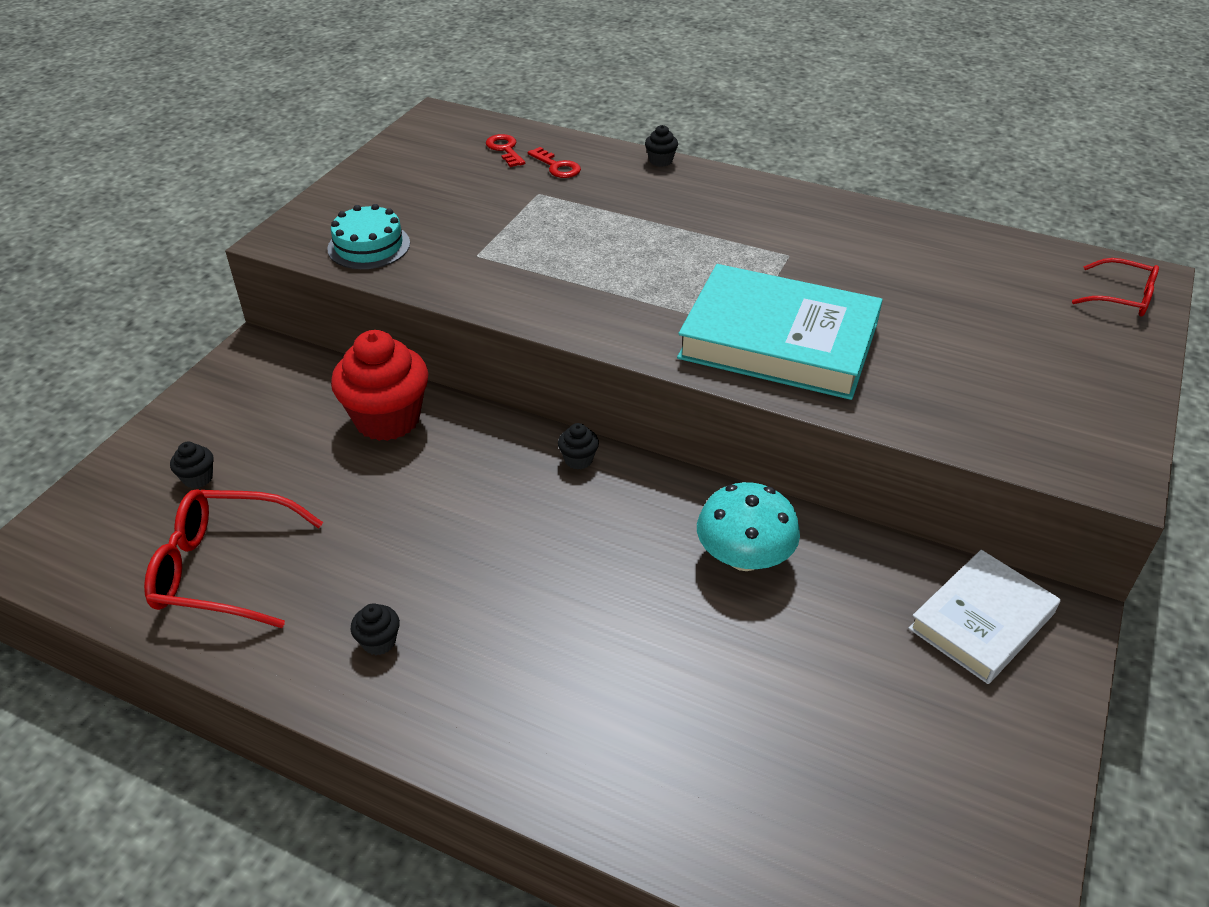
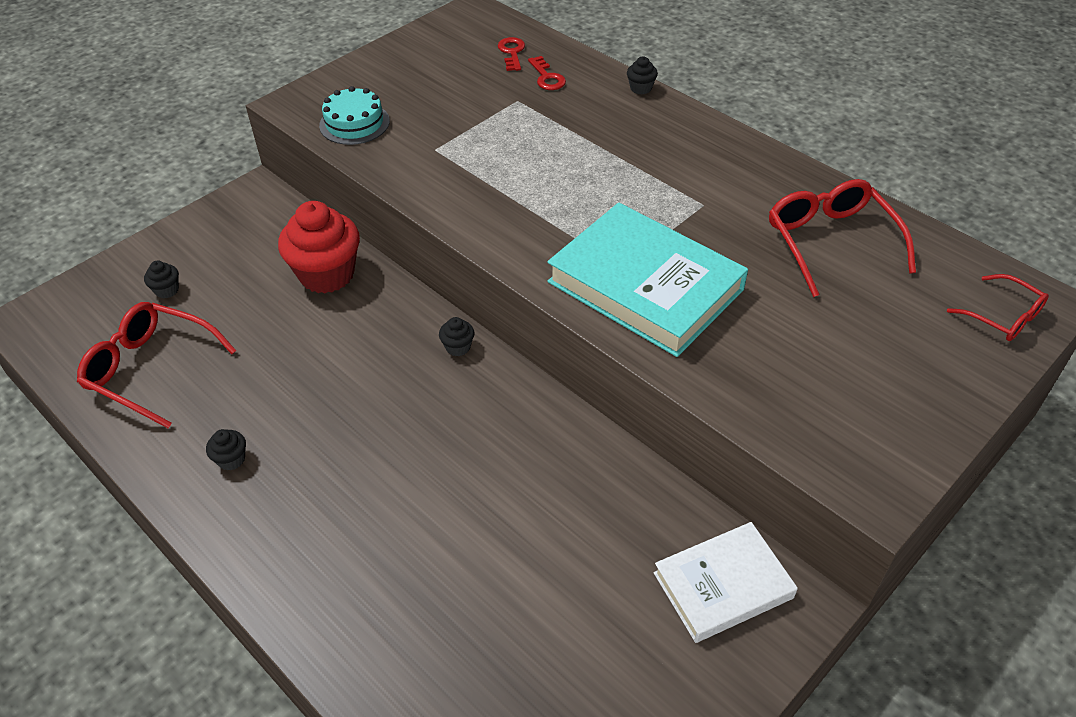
camera: 20 degrees right, 5 degrees up
turquoise mushroom [697,482,800,571] -> none
none -> red glasses [769,179,916,297]

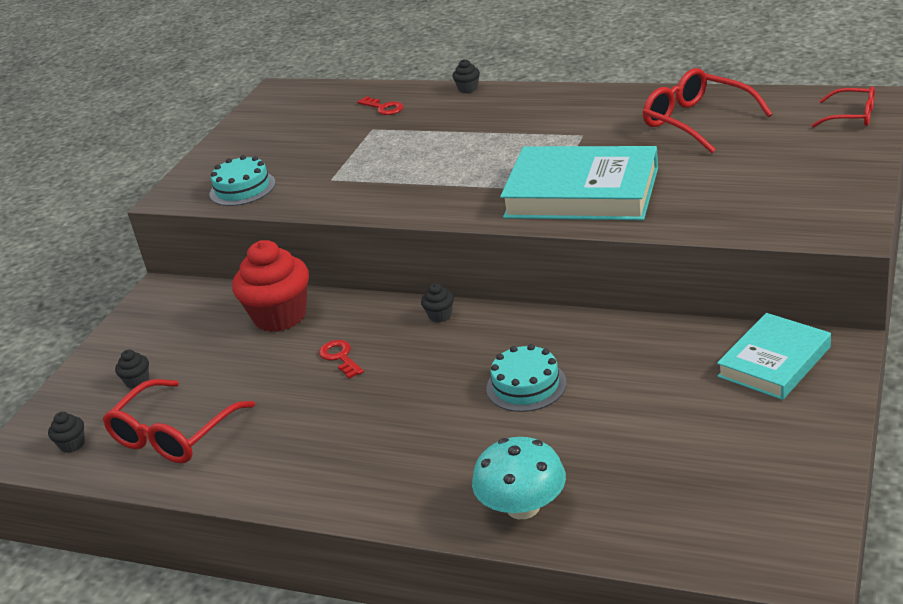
camera: 20 degrees left, 15 degrees down
red glasses [77,302,236,428] -> red glasses turned 60 degrees counterclockwise [103,379,255,463]
black cupcake [206,429,246,470] -> black cupcake moved to [48,412,85,453]
red key [498,37,525,71] -> red key moved to [319,340,364,379]
white book [654,522,798,643] -> turquoise book [717,313,831,400]
none -> turquoise mushroom [472,437,566,519]
none -> turquoise cake [486,344,567,412]

